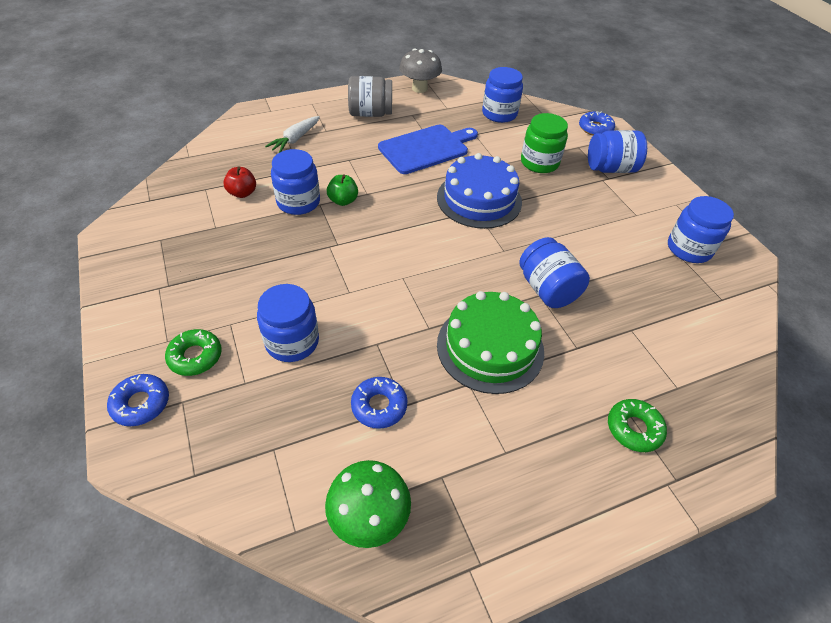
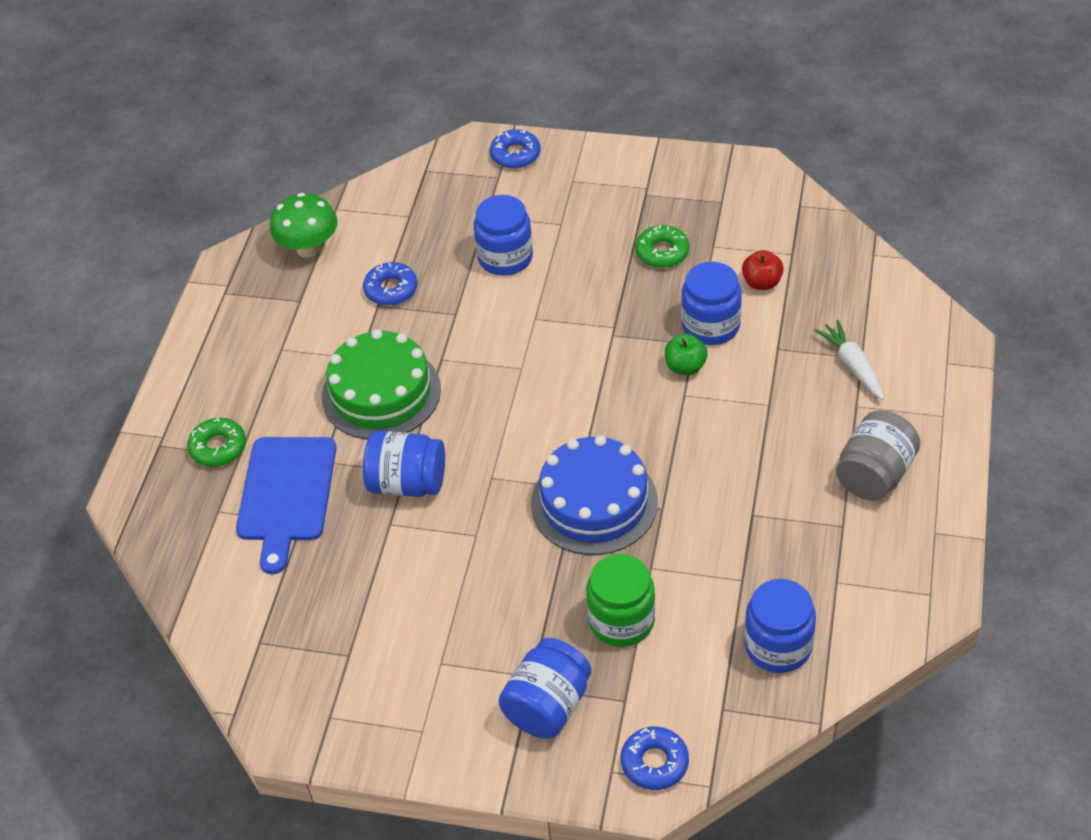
camera: 130 degrees right, 0 degrees up
green donut [165,329,222,376] -> green donut moved to [635,225,690,268]
blue cutting board [378,125,478,174] -> blue cutting board moved to [236,437,336,574]
grey mushroom [399,48,442,93] -> none
blue jar [668,196,734,263] -> none

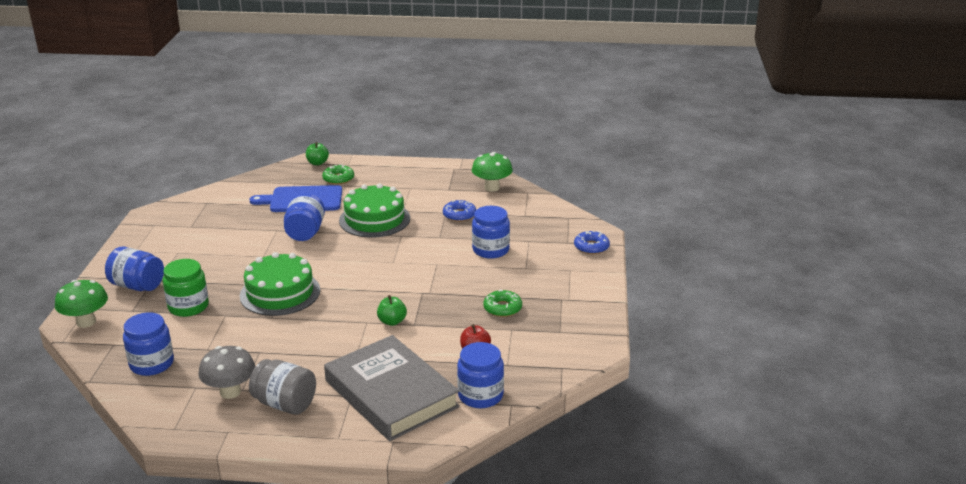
camera: 80 degrees right, 20 degrees down
blue cake [531,435,658,555] -> green cake [240,252,320,316]
blue donut [621,726,689,790] -> green mushroom [55,280,108,328]
blue jar [681,262,742,345] -> blue jar moved to [457,342,504,408]
white carrot [814,320,884,400] -> grey book [324,335,460,441]
none -> grey mushroom [198,346,255,399]
none -> green apple [306,142,329,165]

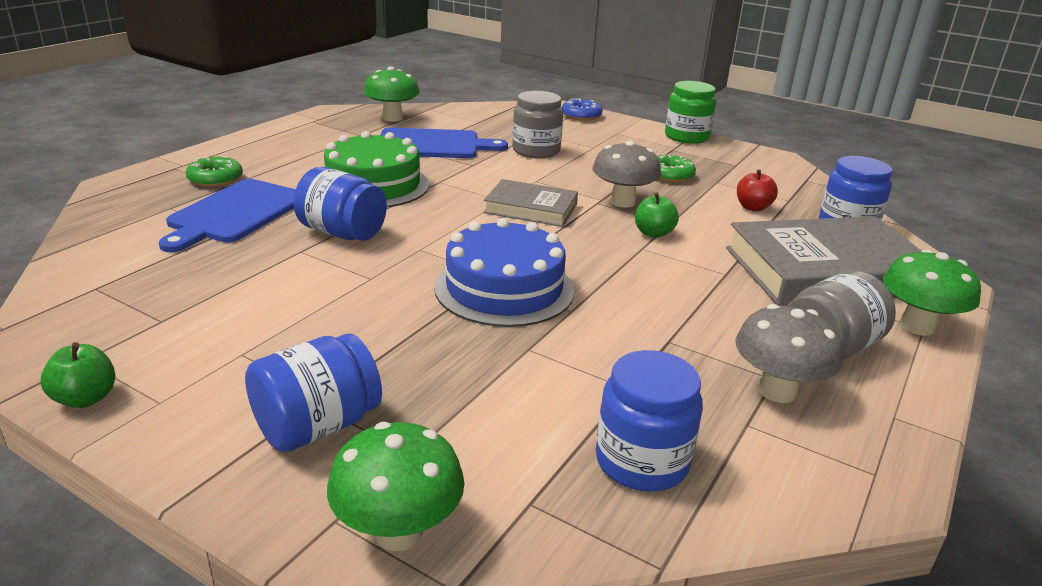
camera: 65 degrees left, 0 degrees up
green jar [163,259,209,317] -> green jar moved to [665,81,716,144]
green cake [240,252,320,316] -> blue cake [434,218,574,327]
green apple [306,142,329,165] -> green apple moved to [41,342,115,408]
blue donut [443,200,476,222] -> blue cutting board [381,127,508,158]
blue jar [472,206,510,259] -> grey jar [512,91,563,158]
none -> grey book [483,179,578,227]
none -> grey mushroom [593,141,661,208]
none -> green mushroom [883,250,981,336]

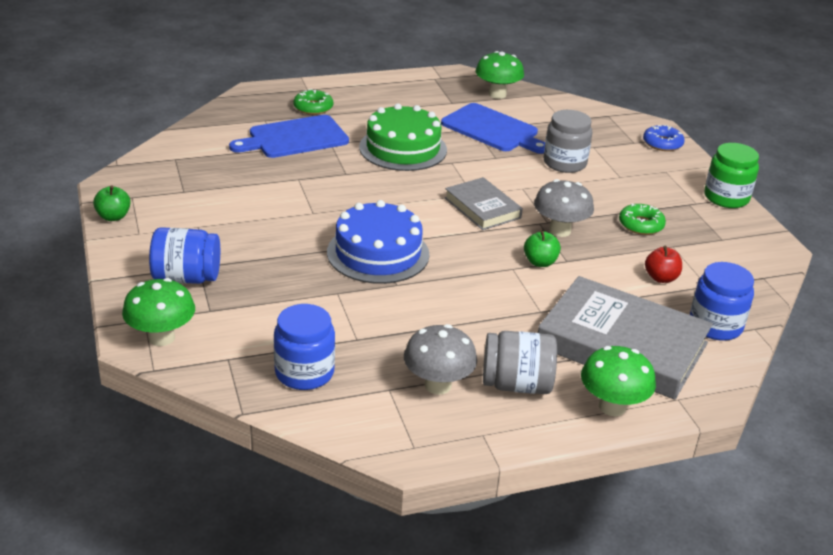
camera: 40 degrees right, 5 degrees up
blue jar [294,167,387,241] -> none

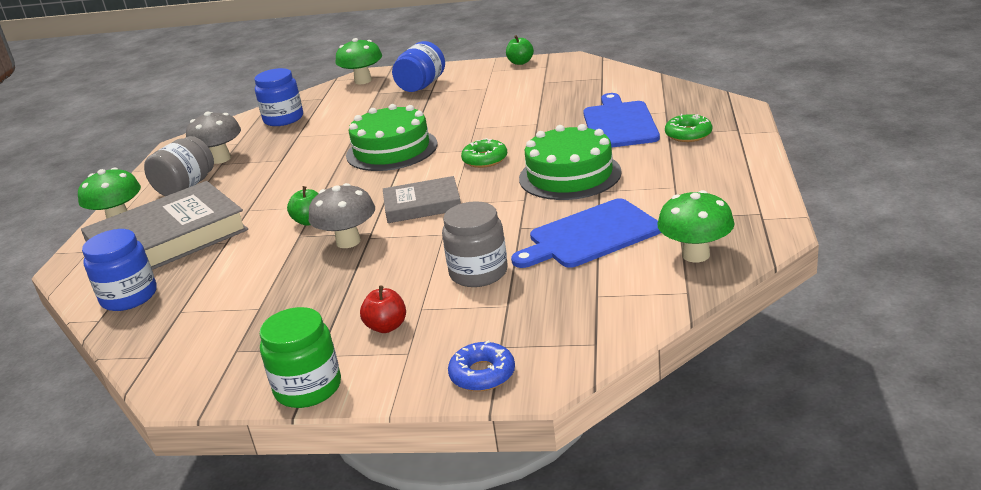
camera: 120 degrees right, 5 degrees down
blue cake [327,200,429,284] -> green cake [346,104,437,171]
green donut [619,204,666,235] -> green donut moved to [461,138,507,168]
red apple [645,246,682,283] -> red apple moved to [360,286,406,333]

